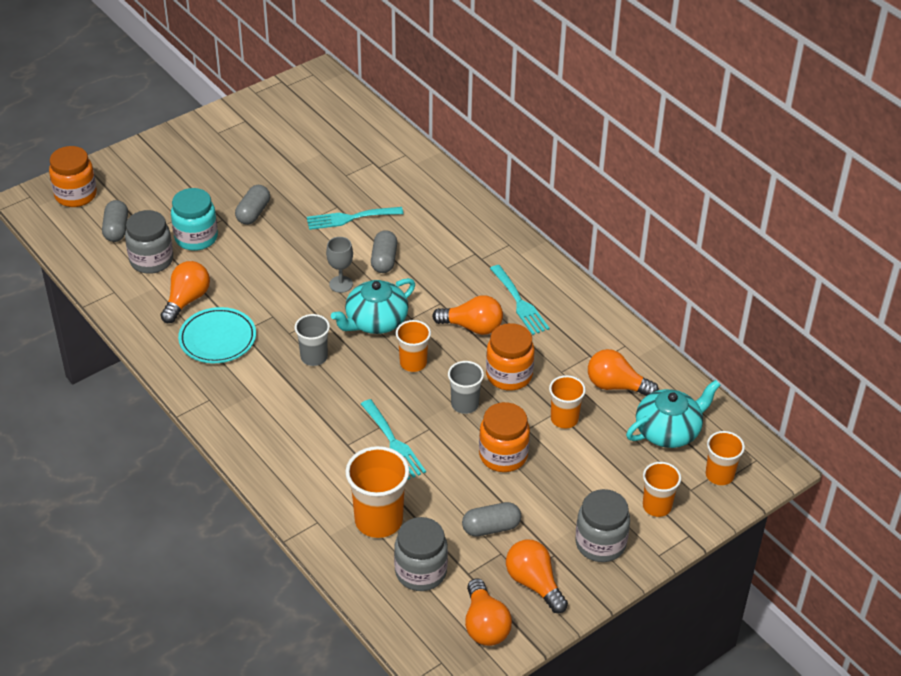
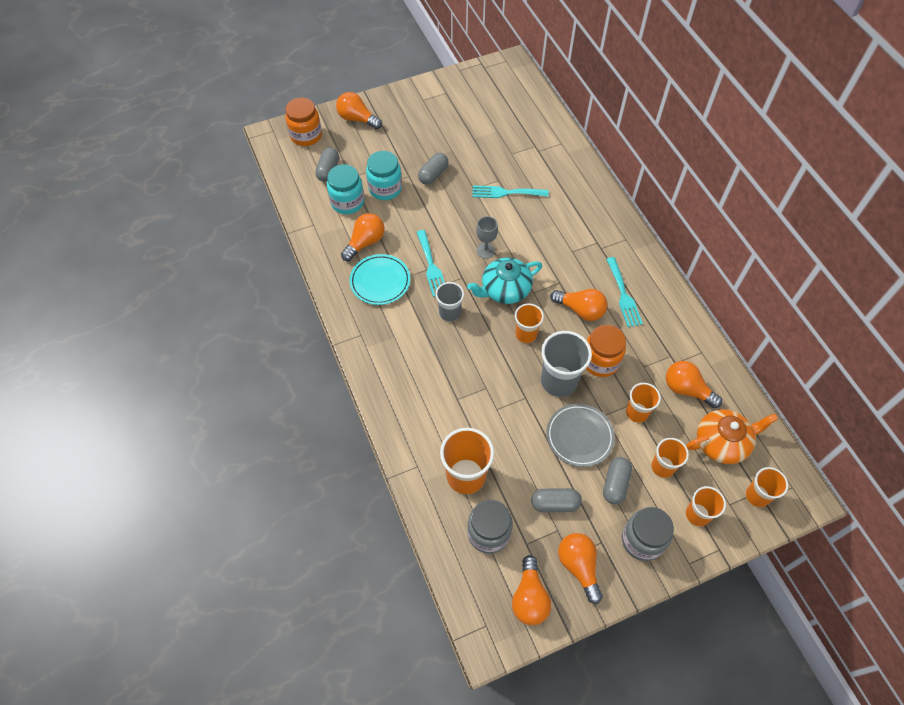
camera: 15 degrees right, 15 degrees up
grey jar [125,210,173,274] -> turquoise jar [327,164,364,214]
turquoise fork [361,399,426,480] -> turquoise fork moved to [416,230,445,297]
grey capsule [371,230,397,273] -> grey capsule moved to [603,457,632,504]
grey cup [448,361,484,414] -> grey cup [541,331,592,397], size x1.63
orange jar [479,402,530,472] -> grey plate [546,404,615,467]
turquoise teapot [626,380,720,448] -> orange teapot [686,409,778,464]
none -> orange light bulb [336,92,382,129]
none -> orange cup [651,438,689,478]

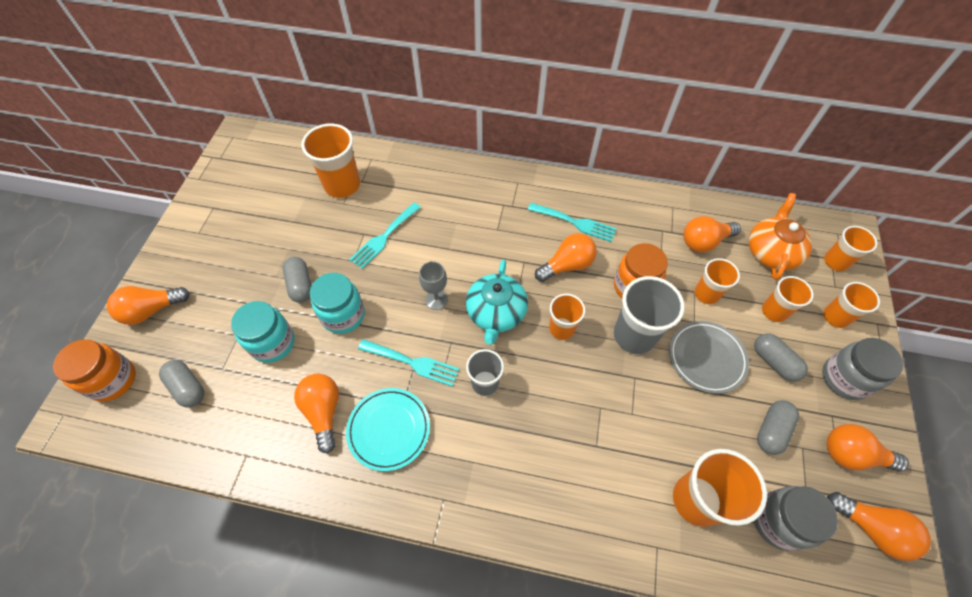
camera: 55 degrees left, 0 degrees up
turquoise jar [327,164,364,214] -> turquoise jar moved to [310,273,365,334]
none -> orange cup [301,123,360,198]

